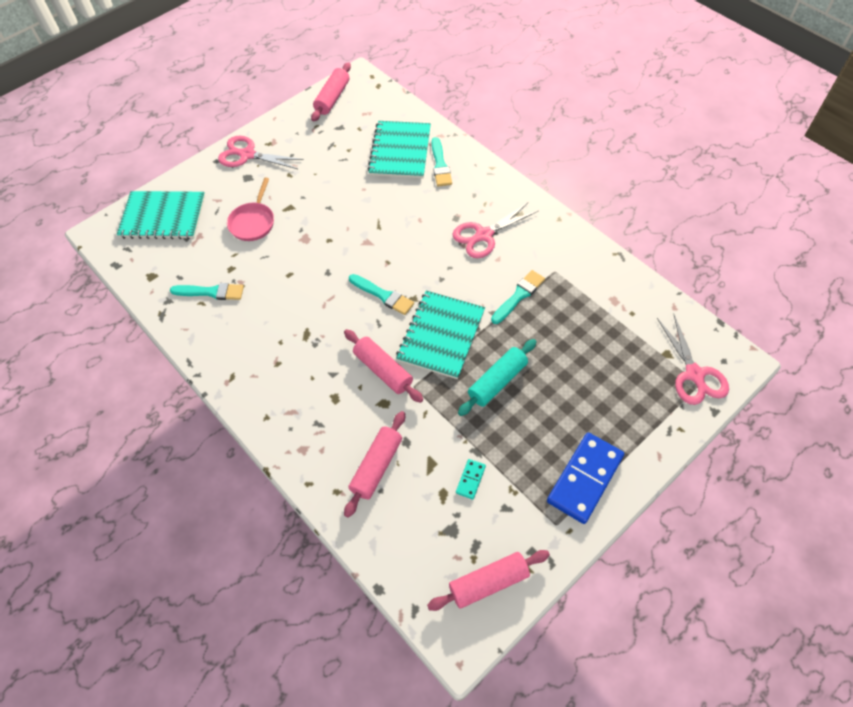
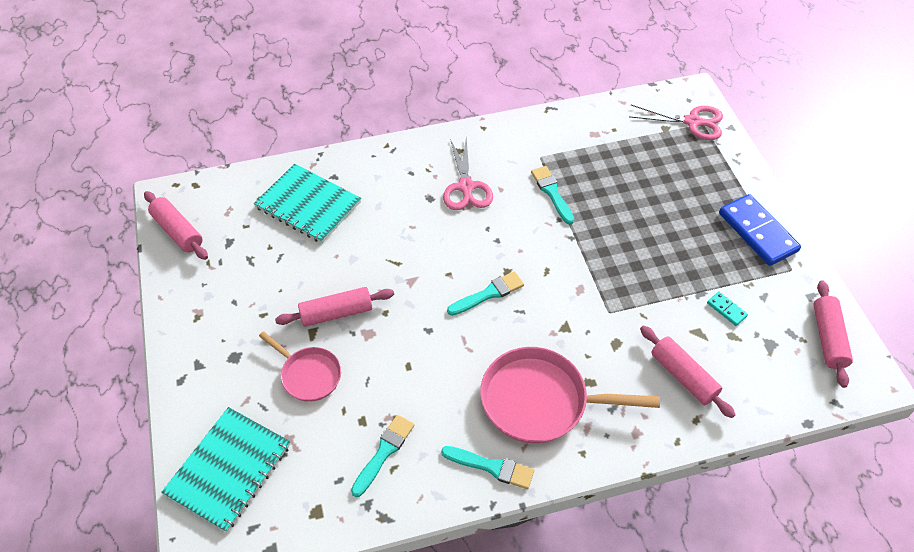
camera: 65 degrees left, 5 degrees down
pink scissors [218,136,304,169] -> none
pink rolling pin [344,329,423,403] -> pink rolling pin moved to [275,287,394,327]
turquoise notebook [396,290,485,379] -> none
turquoise brush [432,137,452,186] -> turquoise brush moved to [441,446,534,489]
turquoise rolling pin [458,339,537,416] -> none
none -> pink pan [480,347,660,444]

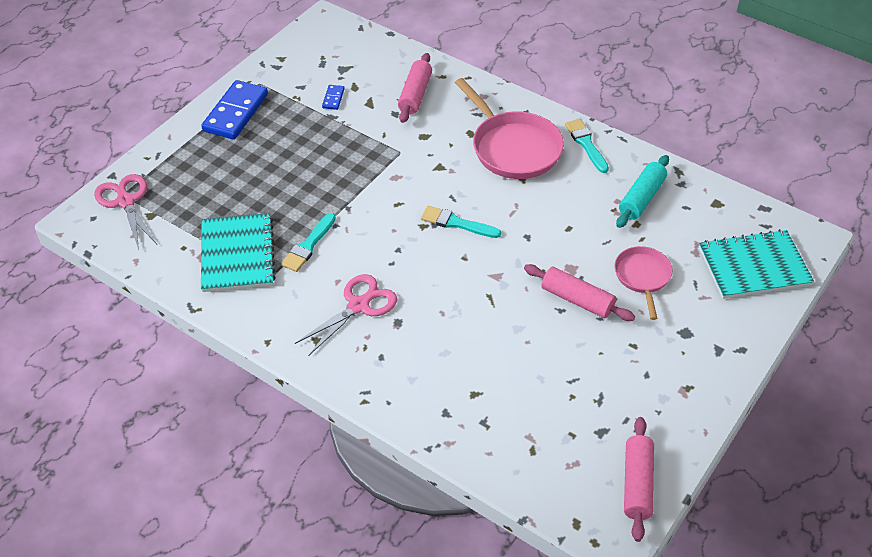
camera: 130 degrees left, 5 degrees down
turquoise notebook [254,164,361,243] -> turquoise notebook moved to [201,213,276,292]
turquoise brush [351,415,415,497] -> turquoise rolling pin [616,155,669,228]
turquoise domino [707,292,748,326] -> blue domino [322,85,345,110]
pink rolling pin [813,280,853,388] -> none

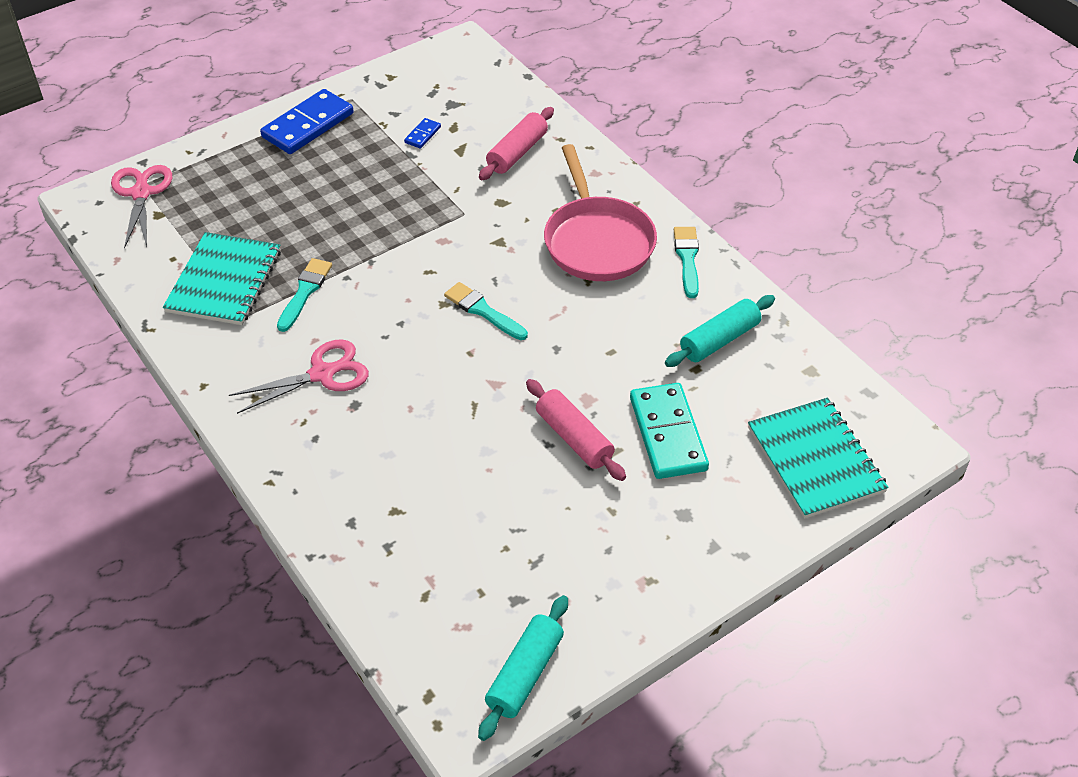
camera: 20 degrees right, 0 degrees up
turquoise brush [281,213,336,272] -> turquoise brush turned 150 degrees clockwise [277,258,332,332]
pink pan [614,246,673,320] -> turquoise domino [630,383,709,479]
pink rolling pin [624,417,654,542] -> turquoise rolling pin [478,595,568,741]
turquoise notebook [699,229,814,299] -> turquoise notebook turned 60 degrees clockwise [748,398,888,519]

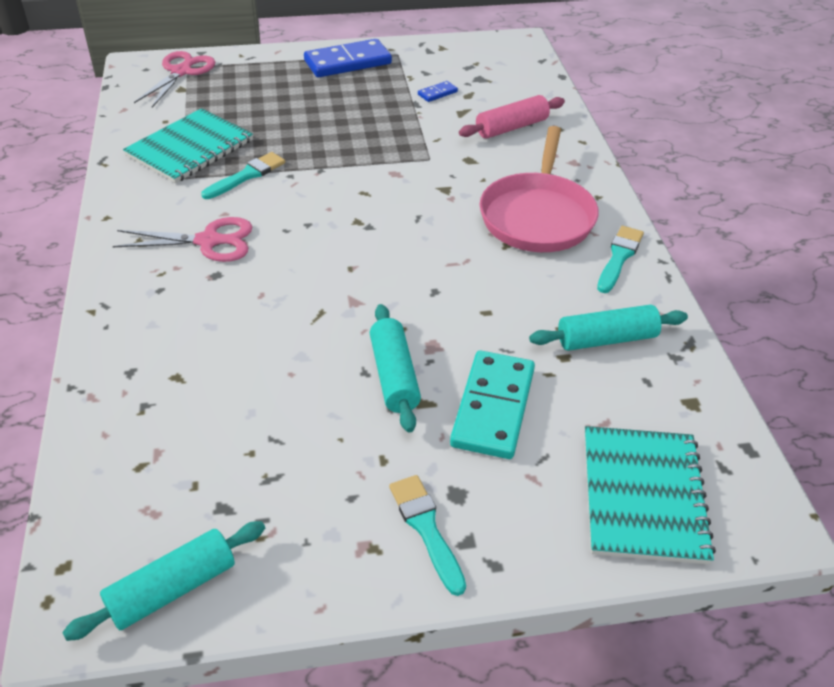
camera: 25 degrees right, 5 degrees down
turquoise brush [444,282,528,340] -> turquoise brush moved to [389,475,466,596]
pink rolling pin [526,379,626,481] -> turquoise rolling pin [370,304,421,433]

